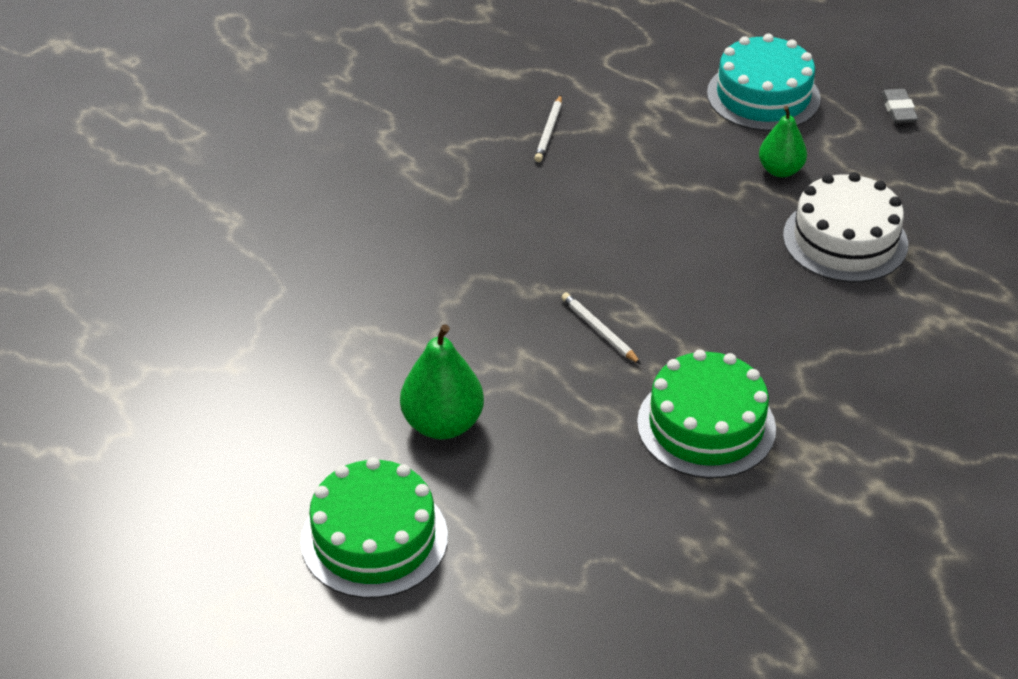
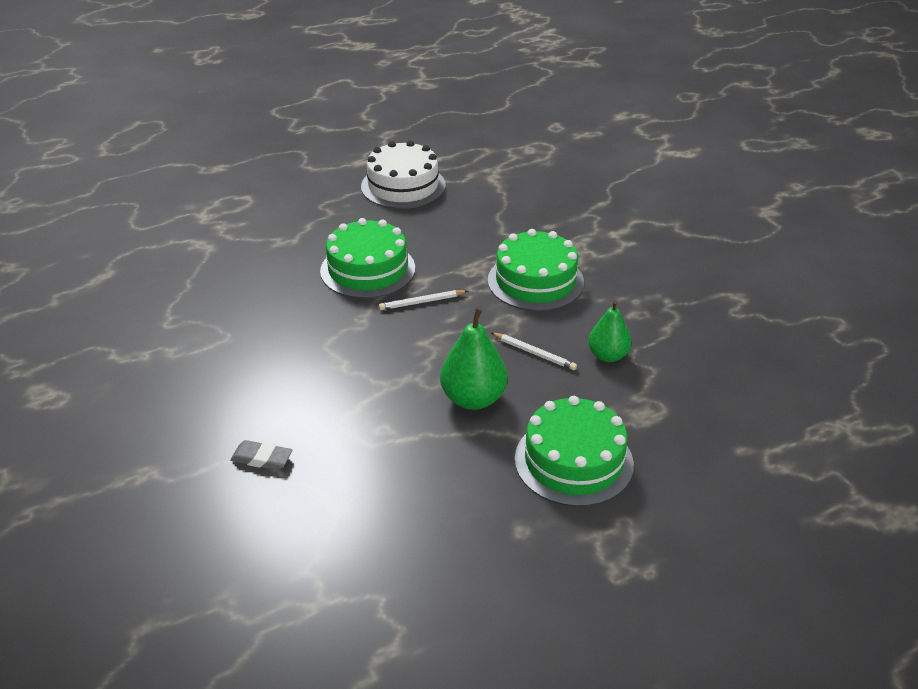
camera: 70 degrees left, 5 degrees down
white pencil [534,95,562,162] -> white pencil moved to [491,332,577,370]
turquoise cake [707,34,821,131] -> none
green pear [759,106,807,177] -> green pear moved to [588,300,631,362]
grey eraser [881,89,918,123] -> grey eraser moved to [230,440,293,470]
none -> green cake [320,218,415,298]

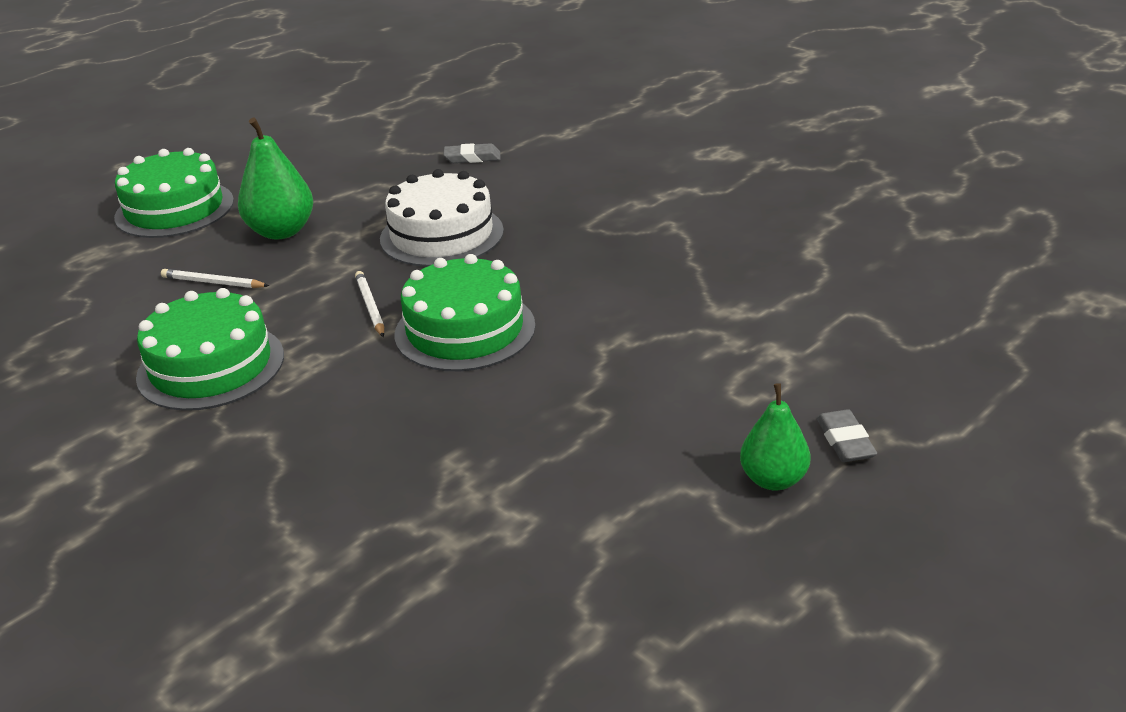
camera: 165 degrees right, 5 degrees down
white cake [361,140,446,209] -> white cake moved to [380,169,504,267]
white pencil [379,290,468,310] -> white pencil turned 75 degrees counterclockwise [355,271,384,337]
green pear [588,300,631,362] -> green pear moved to [740,383,810,490]
none -> grey eraser [817,409,877,462]

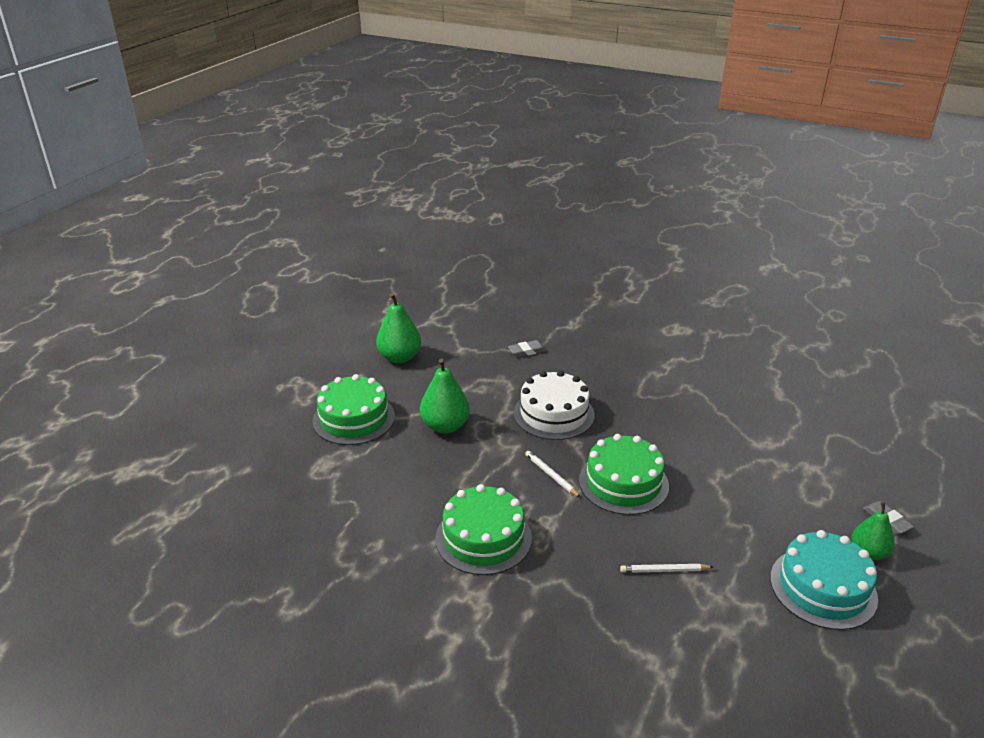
camera: 20 degrees left, 0 degrees up
white pencil [161,269,270,288] -> white pencil moved to [620,564,713,573]
none -> green pear [376,293,421,363]
none -> turquoise cake [770,530,878,630]

